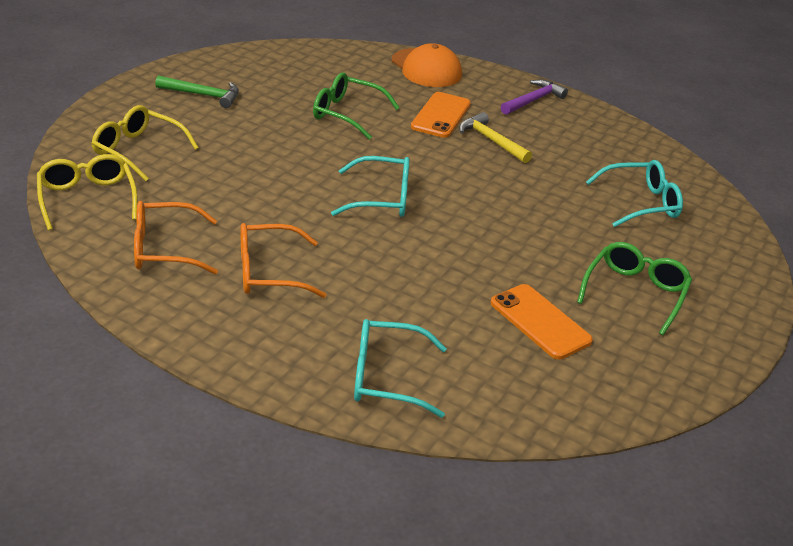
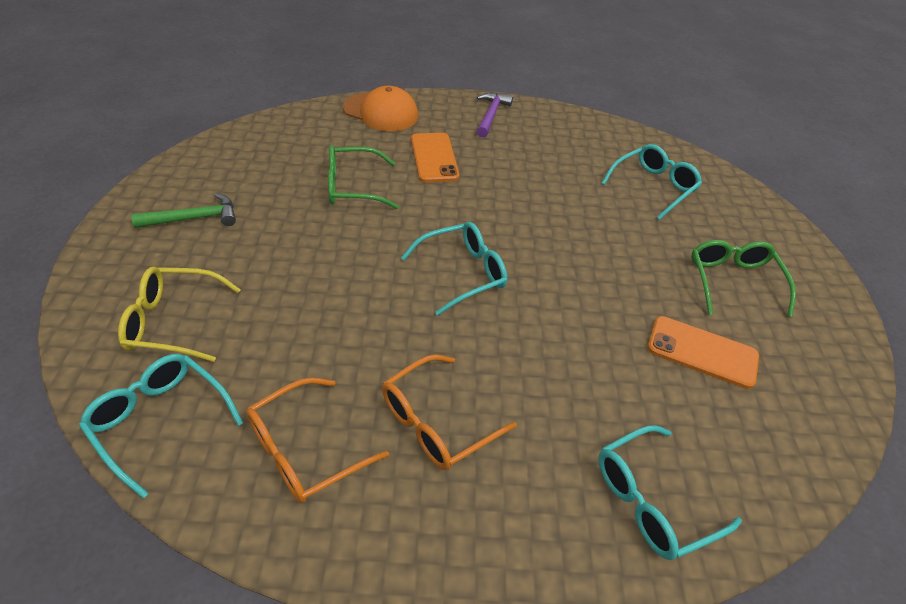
camera: 30 degrees left, 10 degrees up
yellow glasses [37,154,138,230] -> turquoise glasses [79,354,243,498]
yellow hammer [459,112,532,163] -> none

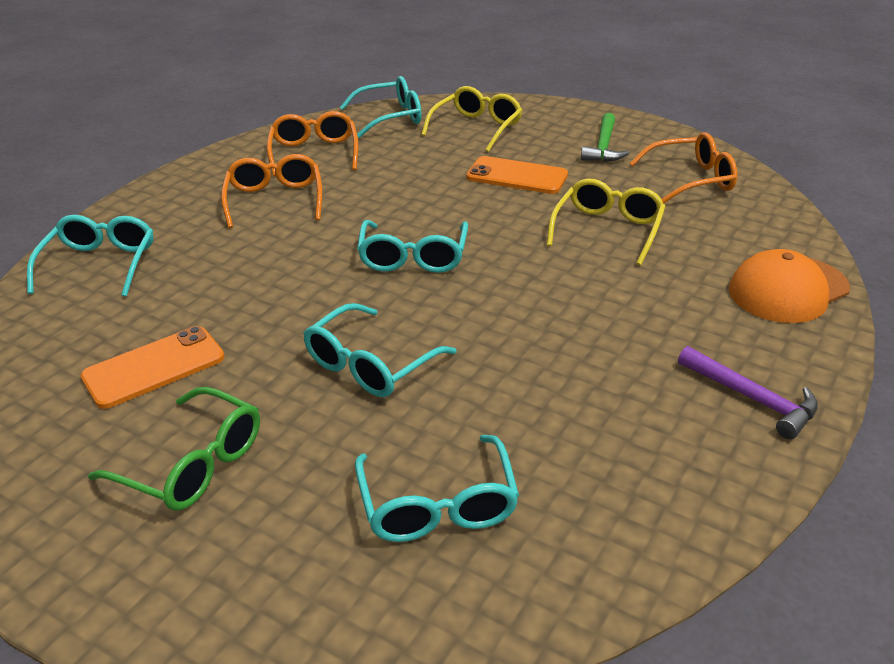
camera: 125 degrees right, 10 degrees down
green glasses [328,145,399,209] -> yellow glasses [546,178,666,265]
orange phone [411,133,459,183] -> orange phone moved to [466,156,568,194]
none -> turquoise glasses [303,303,456,397]
none -> orange glasses [629,132,737,204]

